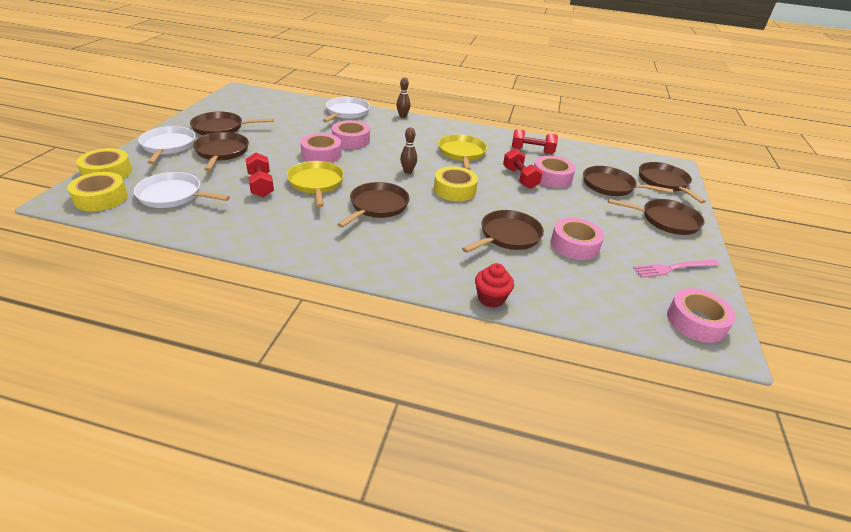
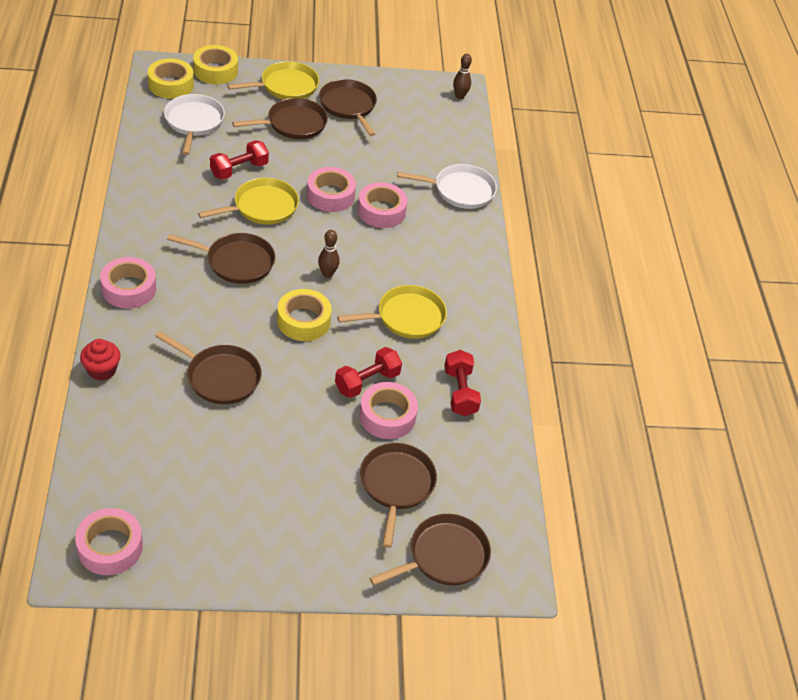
camera: 70 degrees right, 10 degrees up
white pan [138,126,196,164] -> yellow pan [227,61,319,99]
brown bowling pin [396,78,410,118] -> brown bowling pin moved to [453,54,472,99]
pink tape [551,218,604,260] -> pink tape moved to [100,257,156,309]
brown pan [608,199,705,235] -> none
pink fork [633,260,719,278] -> none

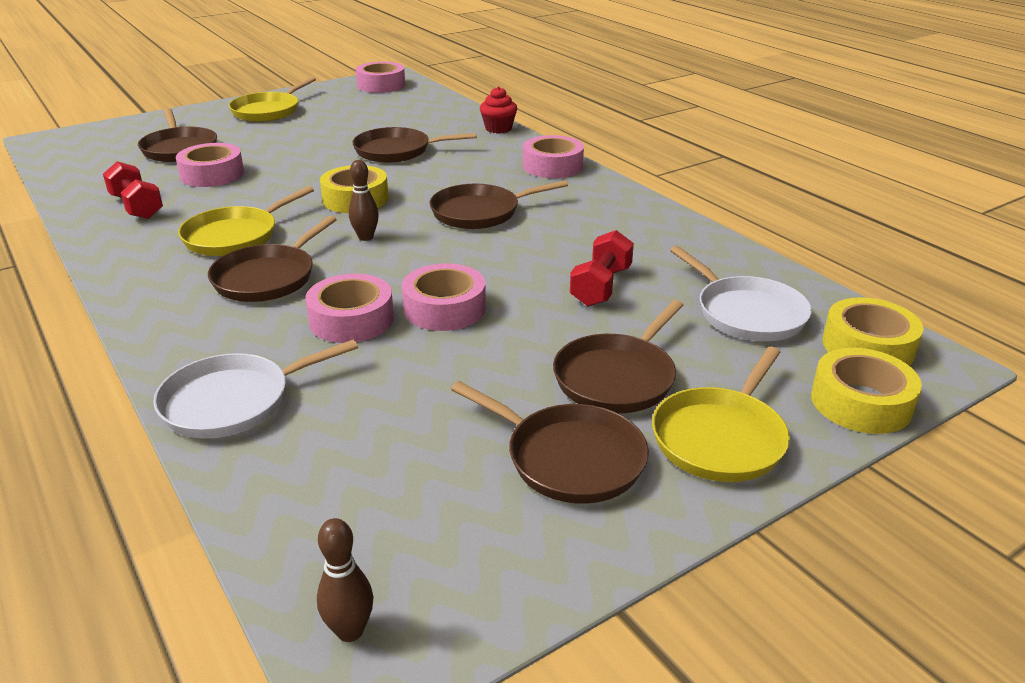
camera: 155 degrees right, 15 degrees down
yellow pan [198,178,299,224] -> yellow pan moved to [229,77,316,122]
red dumbbell [335,347,402,398] -> none
brown pan [370,514,491,586] -> brown pan moved to [208,216,337,302]

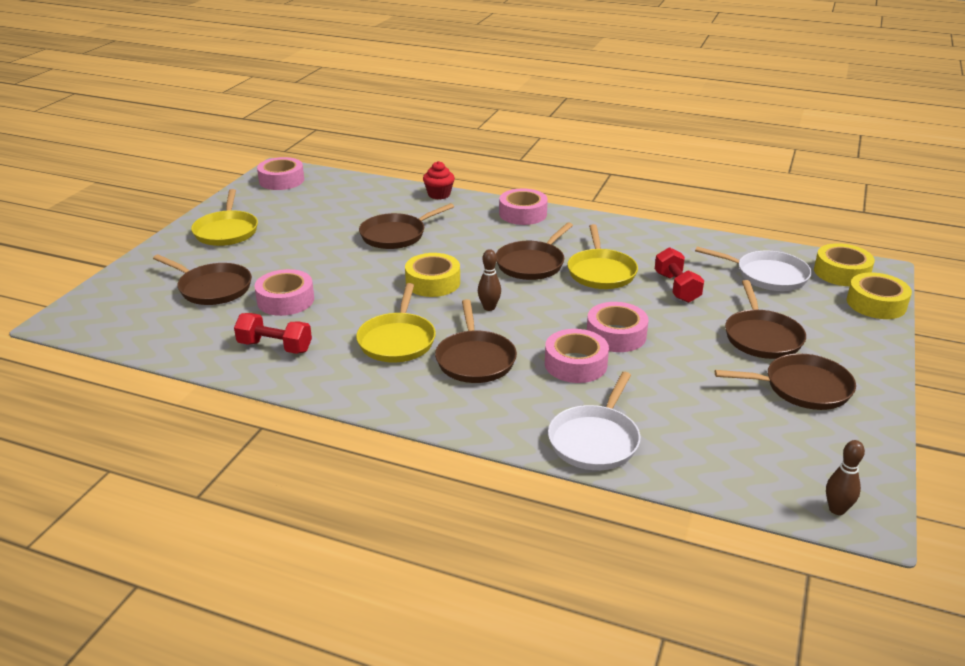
camera: 35 degrees left, 0 degrees up
yellow pan [652,347,790,482] -> yellow pan moved to [568,224,638,289]

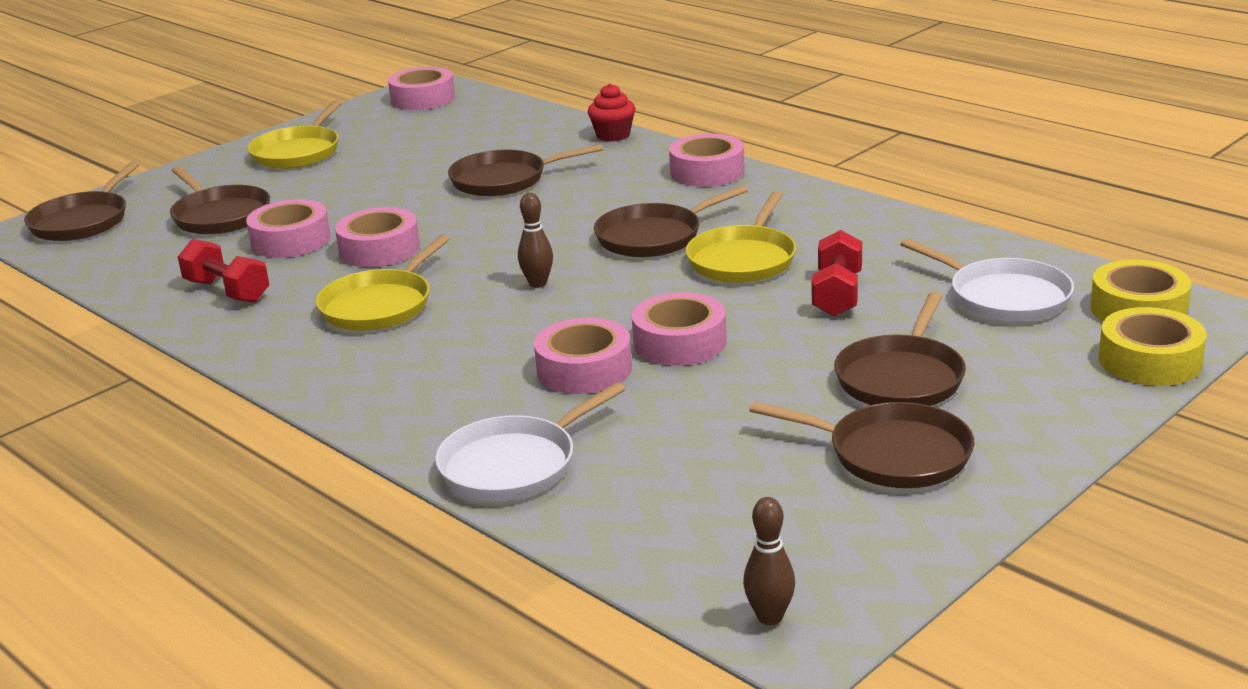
camera: 25 degrees right, 5 degrees down
yellow tape [405,253,460,297] -> none
brown pan [435,299,517,383] -> brown pan moved to [24,162,139,241]
none -> pink tape [335,207,420,267]

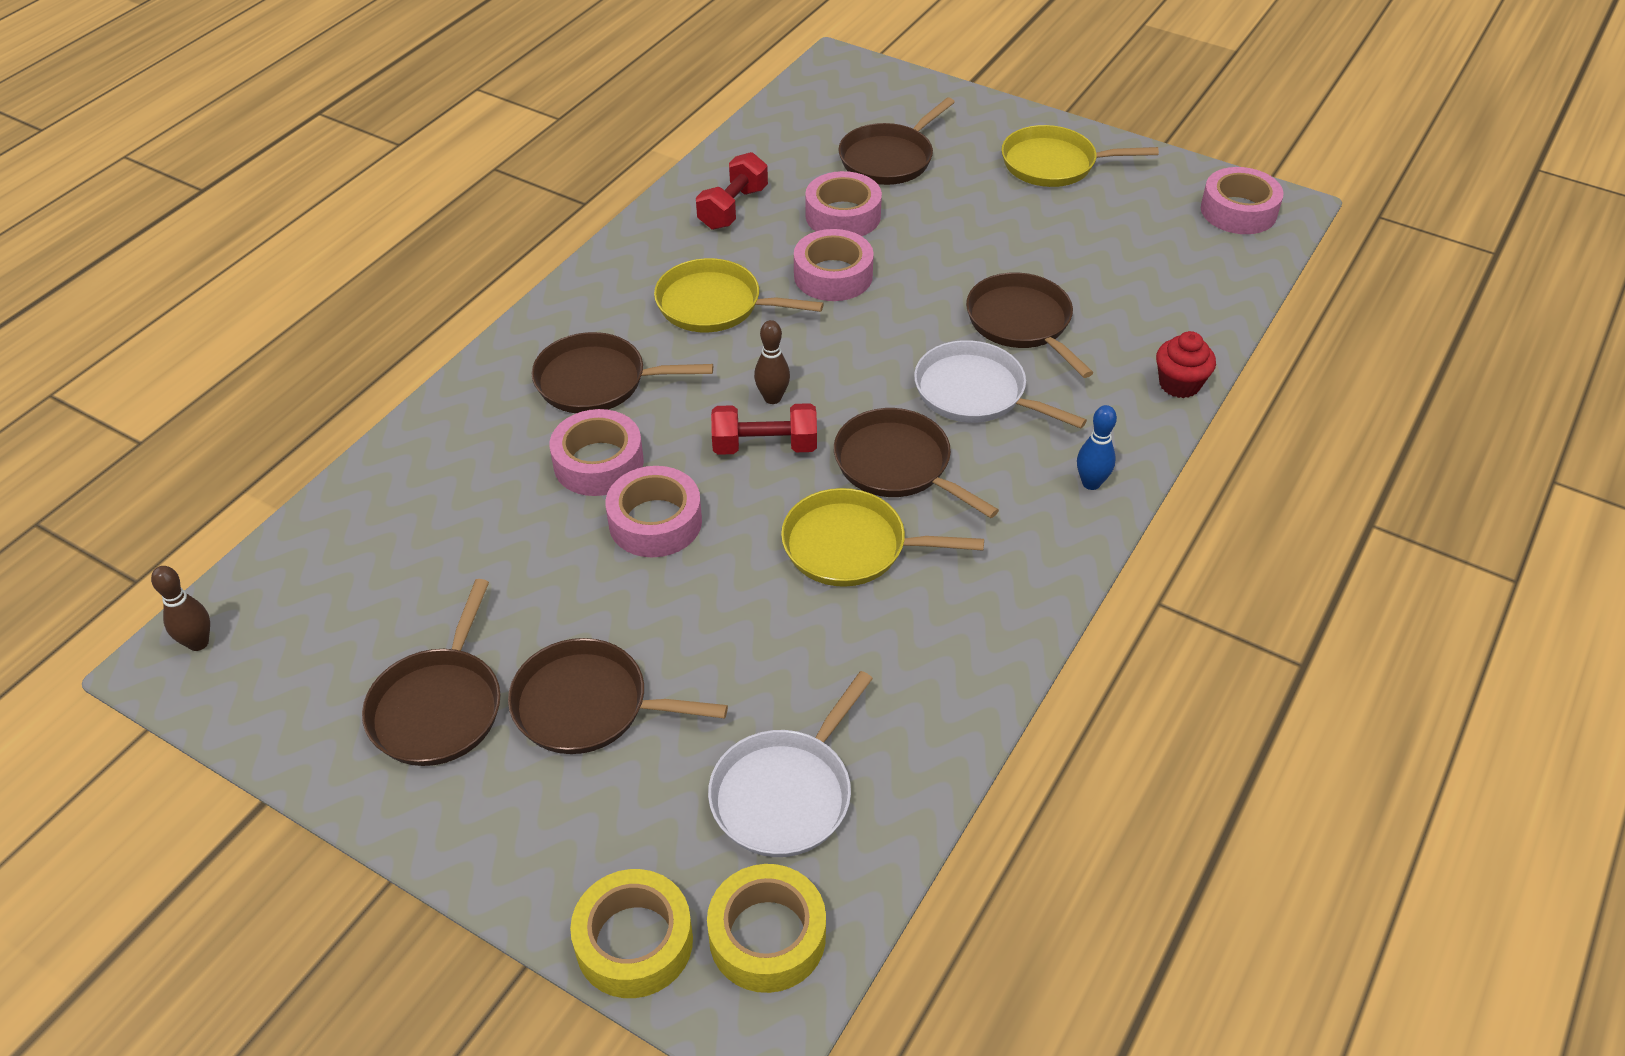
camera: 75 degrees right, 20 degrees up
brown pan [24,162,139,241] -> brown pan moved to [532,332,713,413]
white pan [435,382,626,501] -> white pan moved to [914,340,1087,428]
pink tape [669,134,745,187] -> blue bowling pin [1077,405,1117,490]
red dumbbell [812,230,862,316] -> red dumbbell moved to [711,403,817,455]

